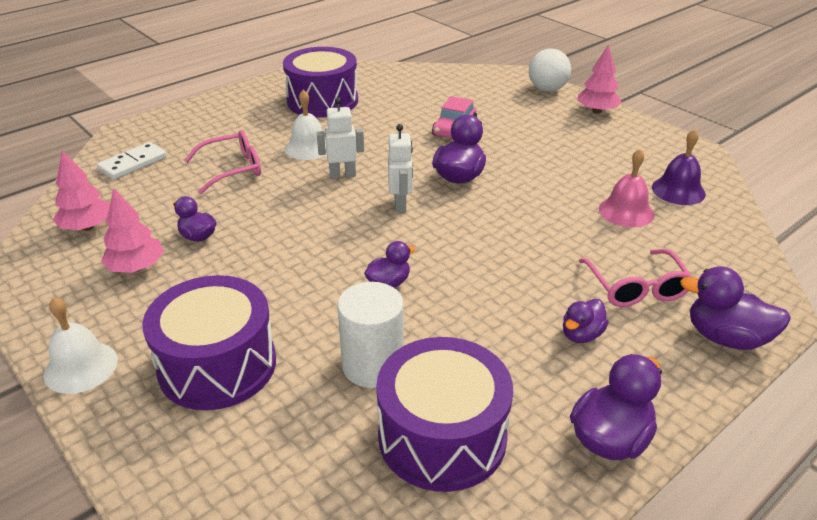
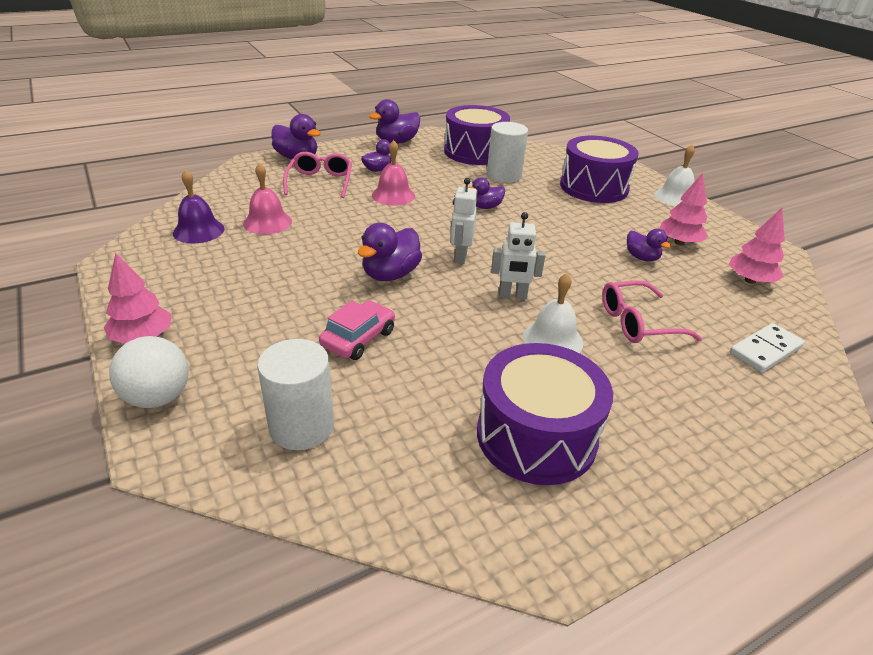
camera: 170 degrees left, 0 degrees up
none -> white cylinder [257,339,334,450]
none -> pink bell [372,140,415,206]

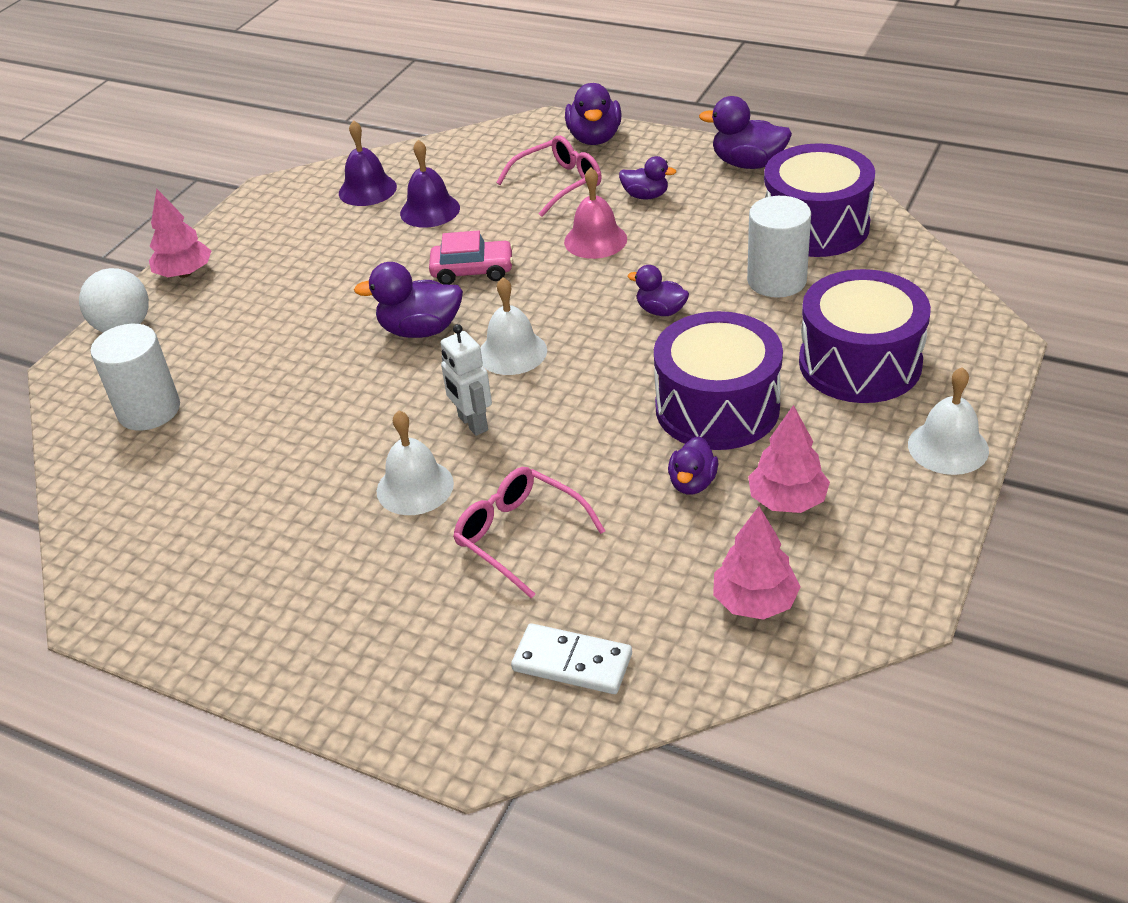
camera: 60 degrees right, 5 degrees up
pink bell [243,163,292,234] -> purple bell [400,140,460,228]
pink car [319,300,395,360] -> pink car moved to [429,230,513,285]
white robot [450,178,477,264] -> white bell [480,277,547,375]
purple drum [477,343,613,485] -> purple drum moved to [654,311,783,450]

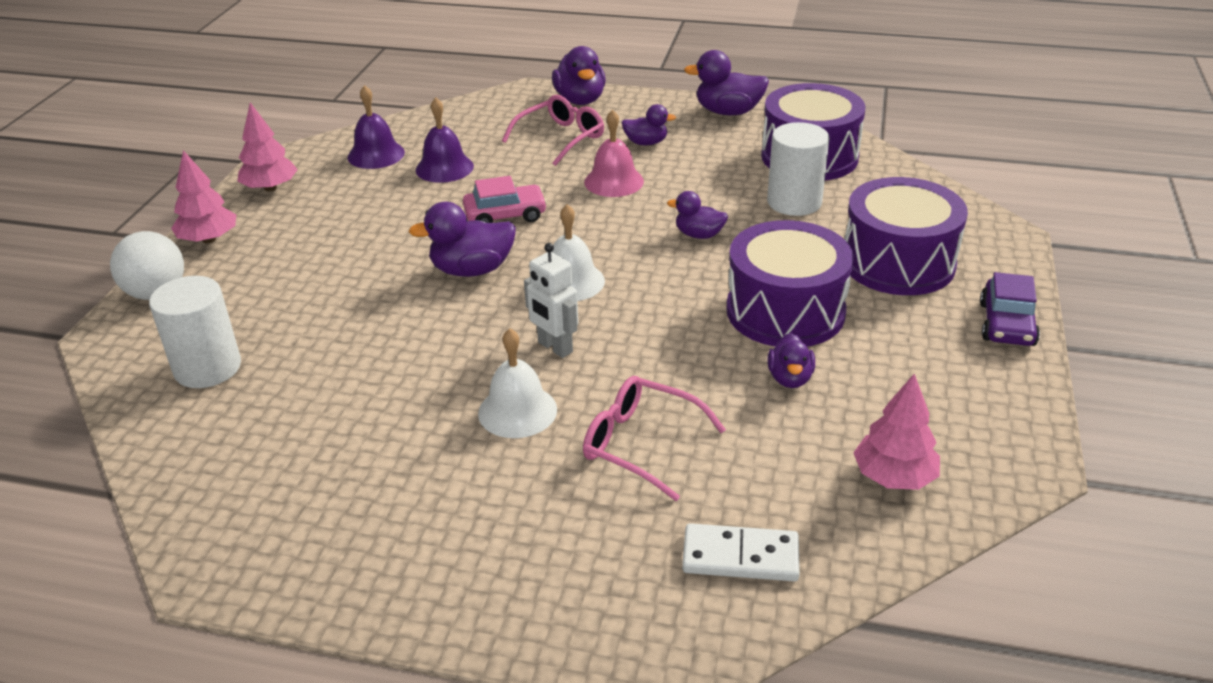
camera: 15 degrees left, 5 degrees down
pink tree [748,405,830,513] -> pink tree moved to [237,103,298,191]
white bell [908,367,989,475] -> purple car [980,272,1040,346]

